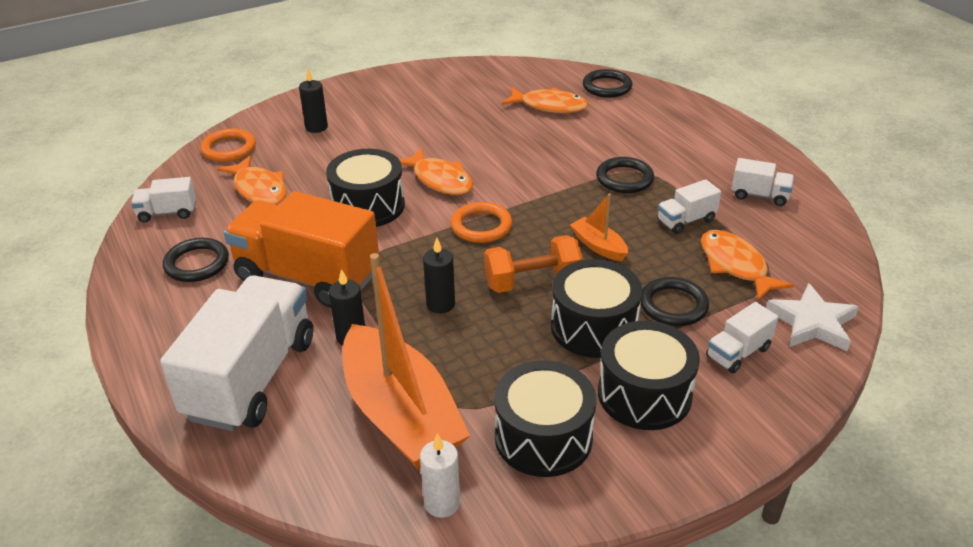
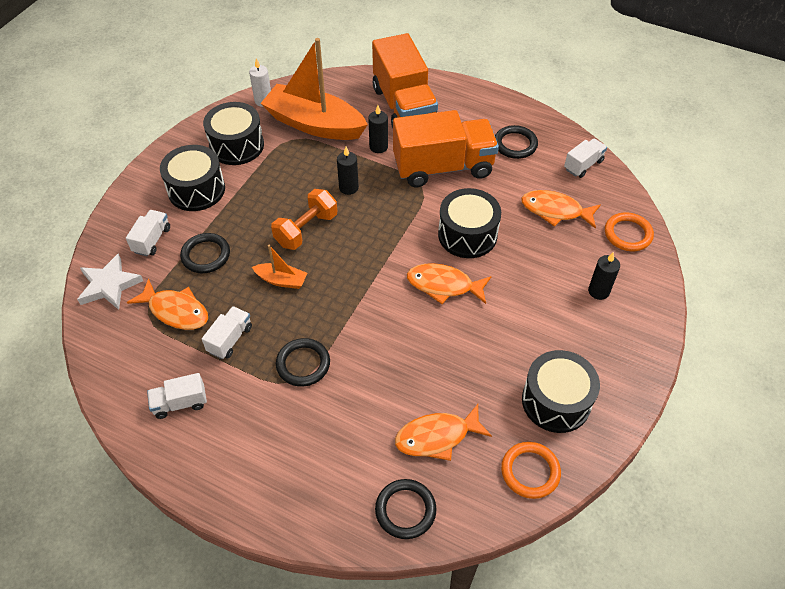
camera: 145 degrees right, 15 degrees up
white truck [160,275,313,431] -> orange truck [372,33,438,128]
orange ring [451,202,512,243] -> orange ring moved to [501,442,561,499]
black drum [551,259,642,358] -> black drum moved to [522,350,600,433]

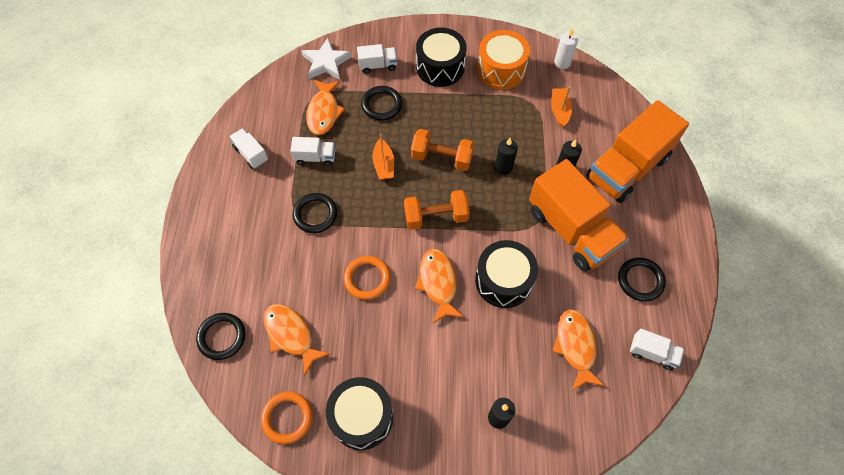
camera: 65 degrees right, 10 degrees up
black drum [203,102,264,165] -> orange drum [477,30,530,89]
orange boat [260,38,368,140] -> orange boat [551,86,572,127], size x0.44
orange ring [605,212,654,251] -> orange ring moved to [344,256,391,300]
none -> orange dumbbell [404,190,470,230]

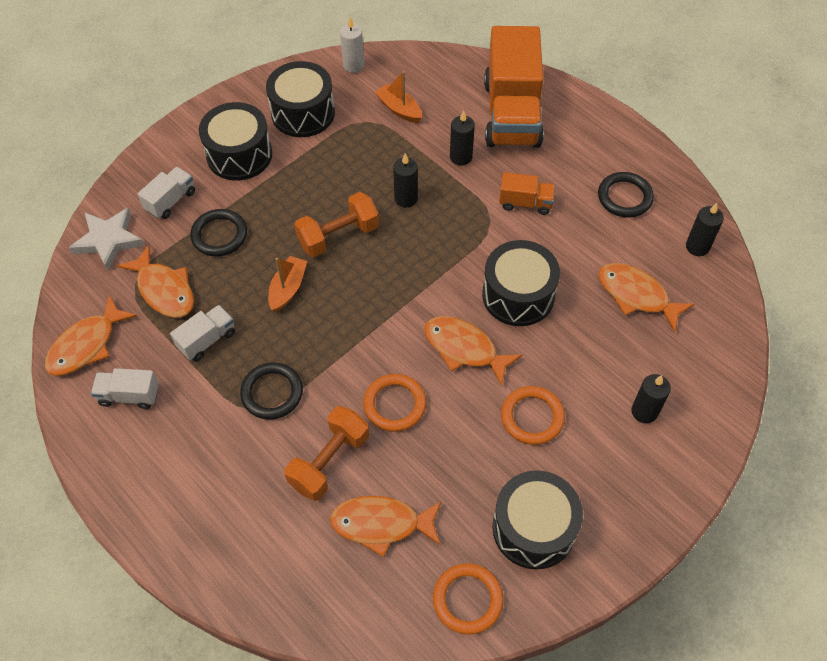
camera: 45 degrees left, 5 degrees down
black ring [196,313,245,360] -> none
orange boat [373,134,394,180] -> orange boat turned 105 degrees counterclockwise [268,256,307,312]
orange dumbbell [404,190,470,230] -> orange dumbbell moved to [285,406,369,501]
orange drum [477,30,530,89] -> black drum [266,61,335,137]
orange truck [529,159,629,271] -> orange truck [499,172,555,215], size x0.45
white truck [630,329,684,370] -> black candle [686,203,724,256]
none -> orange fish [45,295,137,376]
none -> orange ring [501,386,565,445]

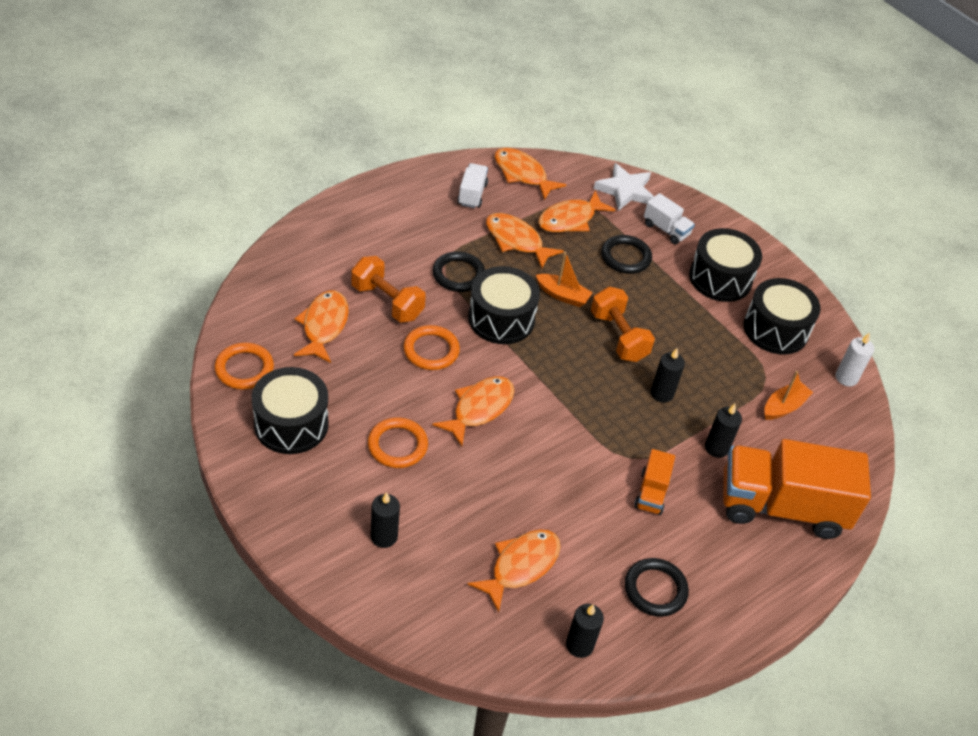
camera: 90 degrees right, 10 degrees down
white truck [170,305,235,361] -> orange fish [486,213,564,268]
black drum [482,240,560,326] -> black drum moved to [468,266,540,344]

